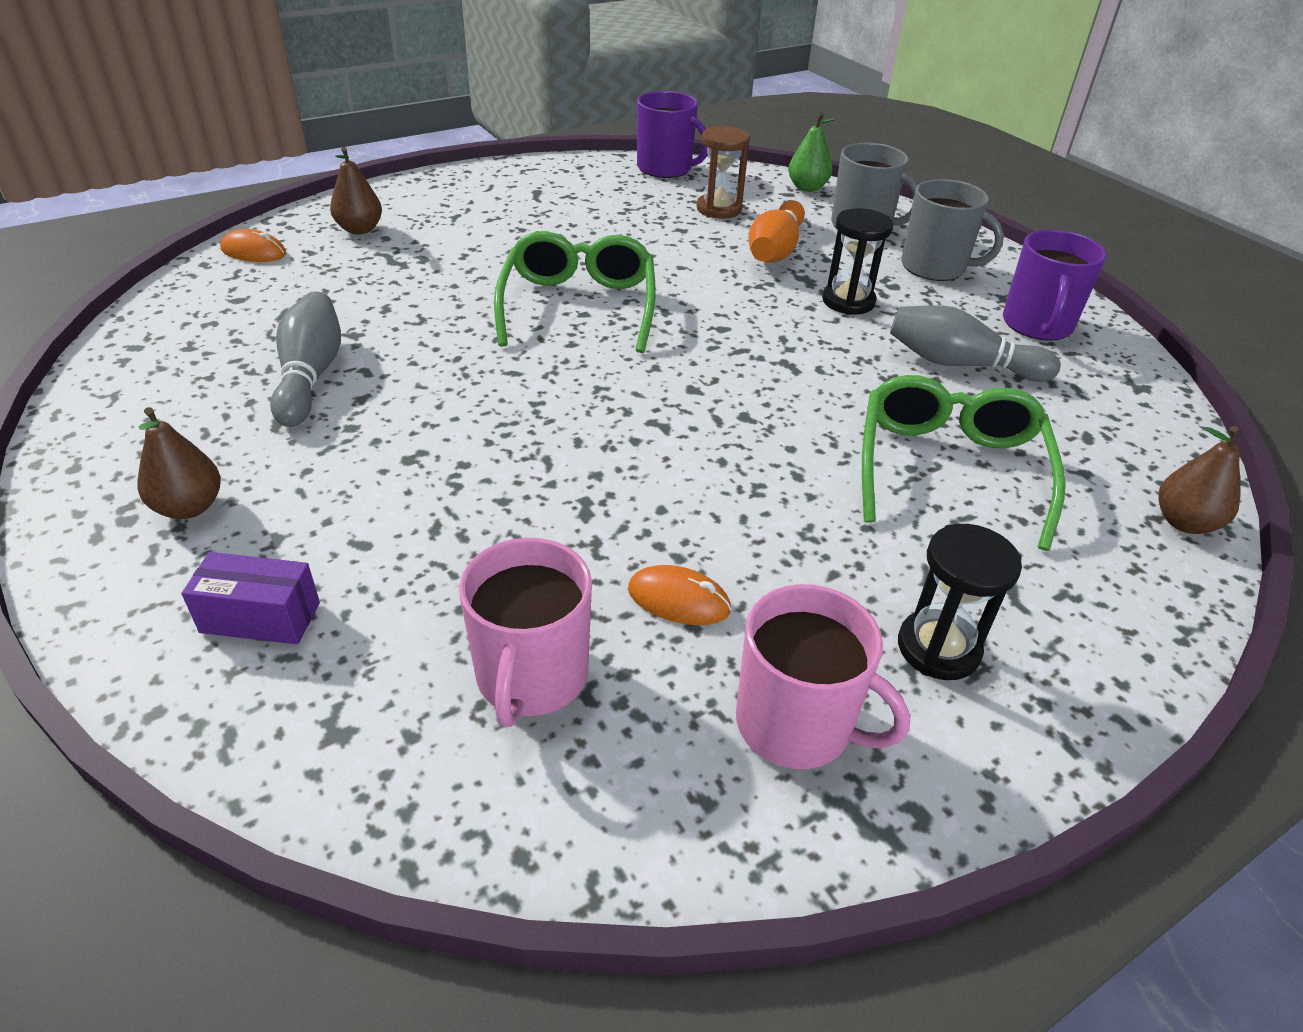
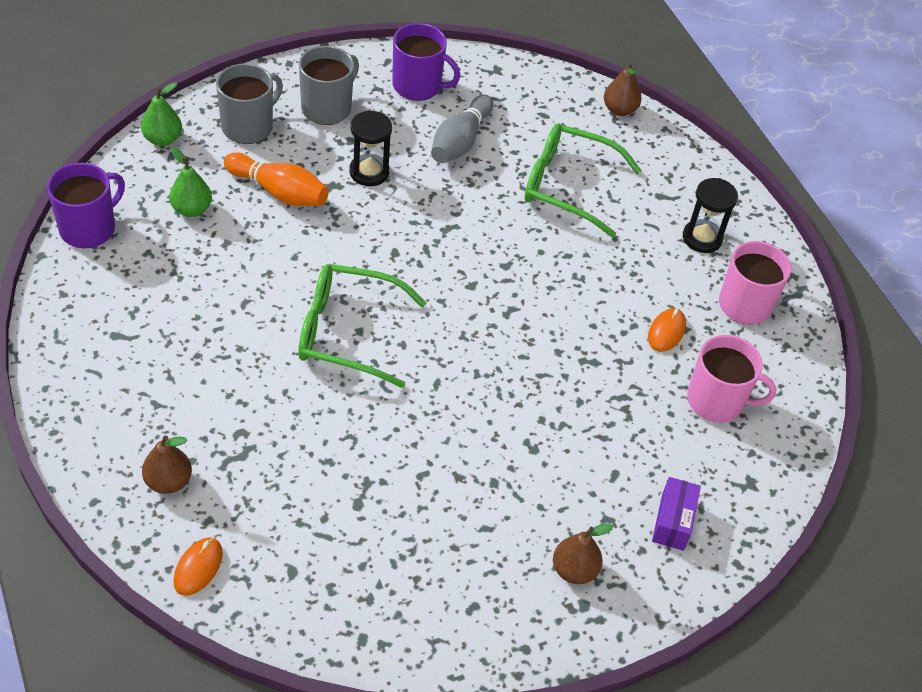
camera: 85 degrees left, 10 degrees up
grey bowling pin [270,291,341,427] -> none
brown hourglass [697,126,750,219] -> green pear [169,147,212,217]

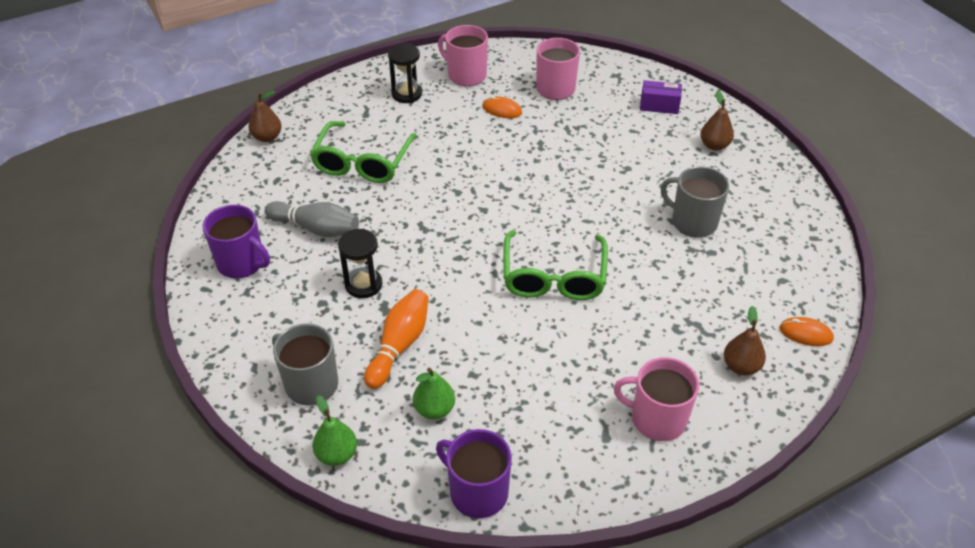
camera: 90 degrees left, 5 degrees down
grey mug [299,46,359,125] -> grey mug moved to [661,166,729,238]
purple mug [392,23,460,101] -> purple mug turned 105 degrees clockwise [203,205,270,279]
none -> pink mug [613,357,699,441]

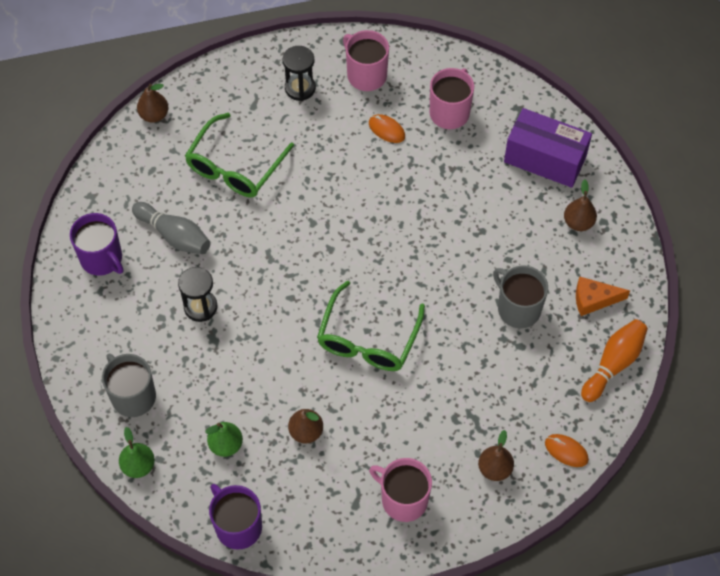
camera: 15 degrees right, 15 degrees up
orange bowling pin [364,289,429,389] -> orange bowling pin moved to [581,319,648,402]
purple box [640,80,682,114] -> purple box [504,108,592,188], size x1.89
none -> brown pear [288,409,323,444]
none -> orange cheese [576,276,630,316]

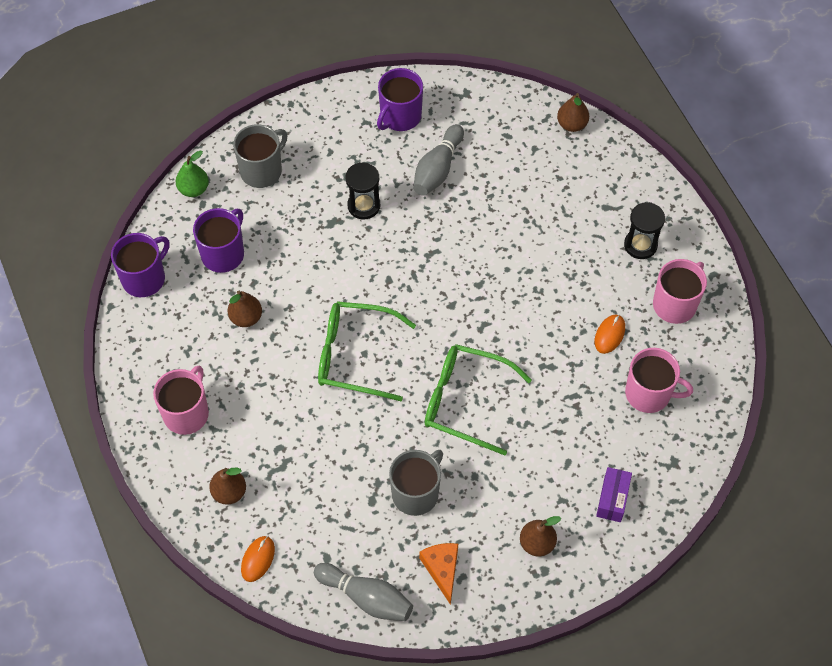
camera: 80 degrees right, 0 degrees up
green glasses [185,113,294,197] -> green glasses moved to [425,344,532,456]
green pear [206,422,243,457] -> purple mug [193,208,244,273]
purple box [504,108,592,188] -> purple box [596,467,632,522], size x0.53
orange bowling pin [581,319,648,402] -> grey bowling pin [314,563,413,621]

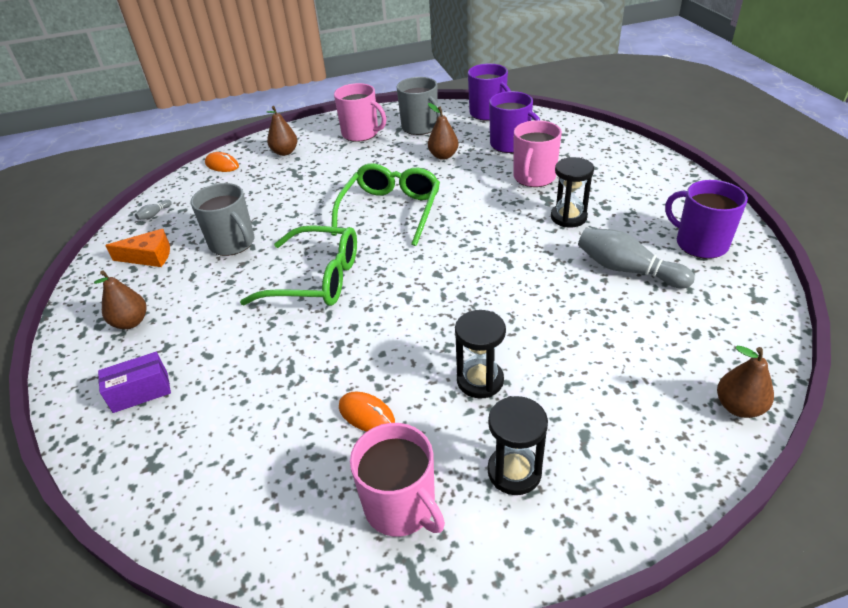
camera: 100 degrees right, 20 degrees down
green pear [176,150,209,197] -> none
grey mug [233,124,287,188] -> grey mug moved to [397,77,440,135]
grey bowling pin [314,563,413,621] -> grey bowling pin [135,200,172,220], size x0.41
green glasses [425,344,532,456] -> green glasses turned 75 degrees clockwise [240,225,357,306]
purple box [596,467,632,522] -> purple box turned 45 degrees counterclockwise [98,352,171,413]
pink mug [625,348,693,413] -> pink mug moved to [513,120,562,187]
none -> black hourglass [455,310,506,398]

